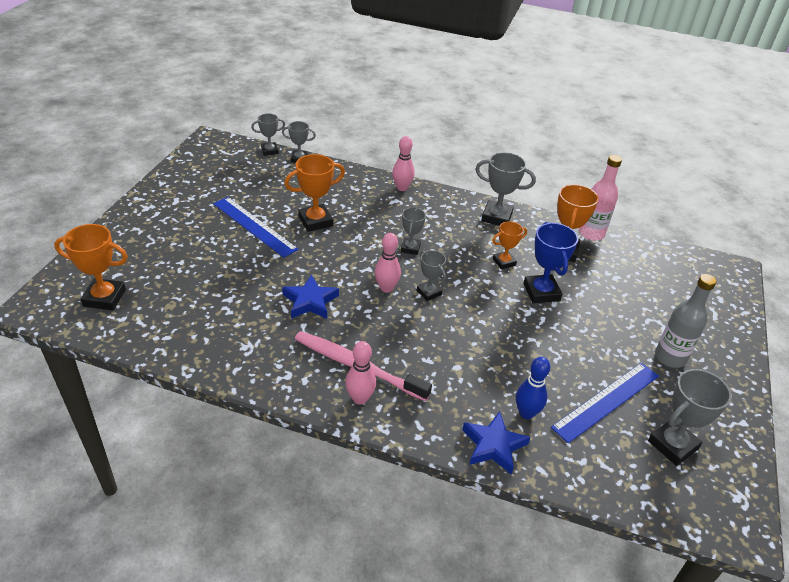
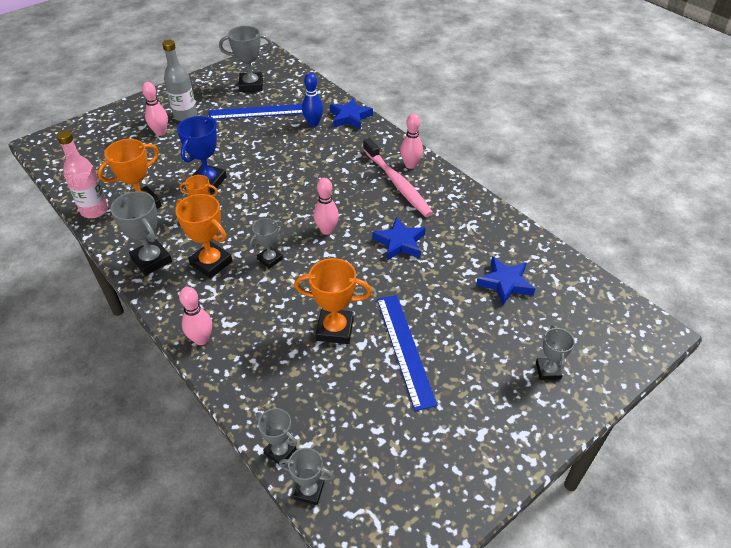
camera: 145 degrees left, 5 degrees up
orange trophy [54,224,128,311] -> orange trophy moved to [175,194,232,278]
grey trophy [417,250,446,301] -> grey trophy moved to [536,325,575,380]
none -> pink bowling pin [142,82,168,136]
none -> blue star [476,257,535,306]

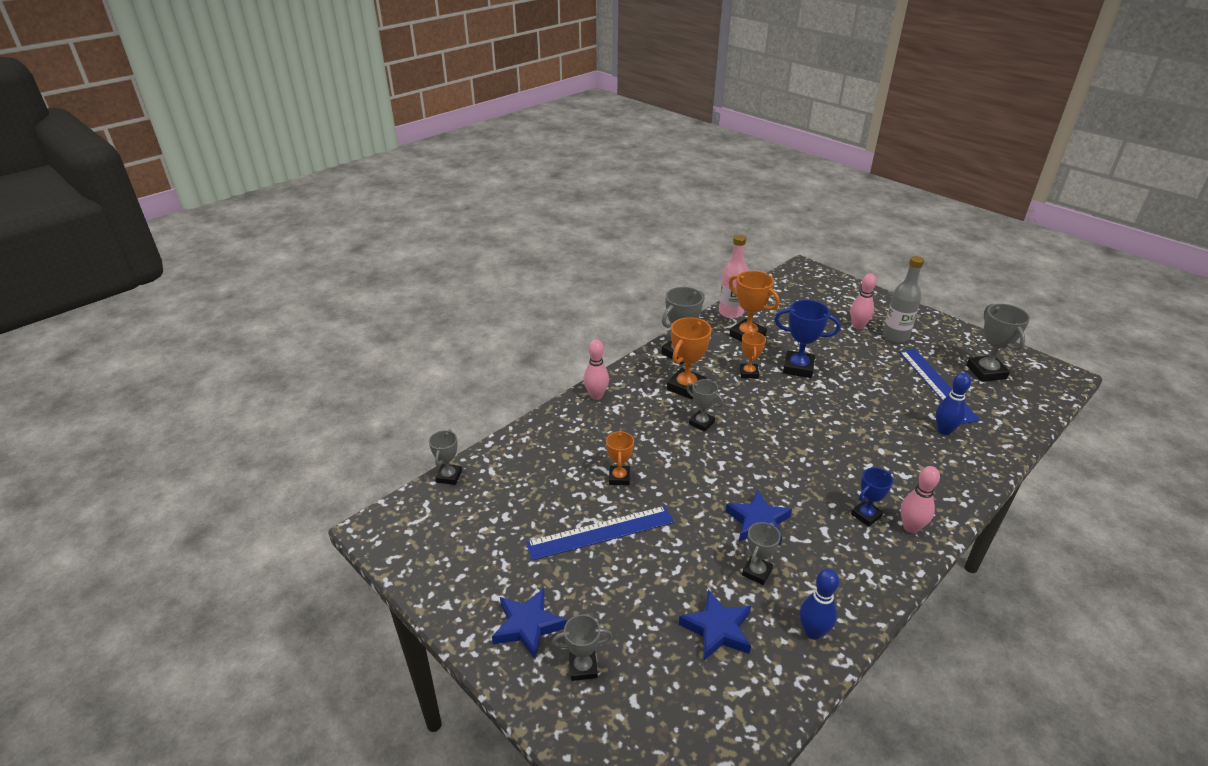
camera: 85 degrees right, 10 degrees down
grey trophy [255,408,297,464] -> grey trophy moved to [742,522,781,585]
orange trophy [294,258,372,344] -> orange trophy [606,430,634,485], size x0.61
pink bowling pin [314,178,339,235] -> none
blue star [330,98,373,130] -> blue star moved to [492,588,567,659]
pink toothbrush [363,138,433,217] -> blue trophy [851,468,893,527]
none -> blue bowling pin [800,569,839,640]

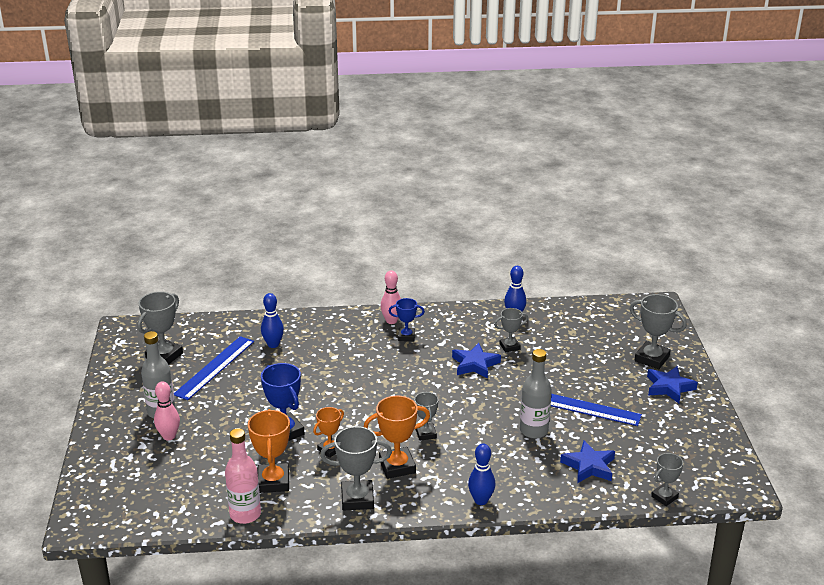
camera: 140 degrees left, 5 degrees down
grey trophy [552,615,612,681] -> grey trophy [629,294,687,369], size x1.63
pink bowling pin [584,339,609,400] -> blue bowling pin [468,444,495,505]
orange trophy [606,430,634,485] -> grey bottle [520,349,552,439]
blue star [679,589,751,660] -> blue star moved to [560,440,615,483]

